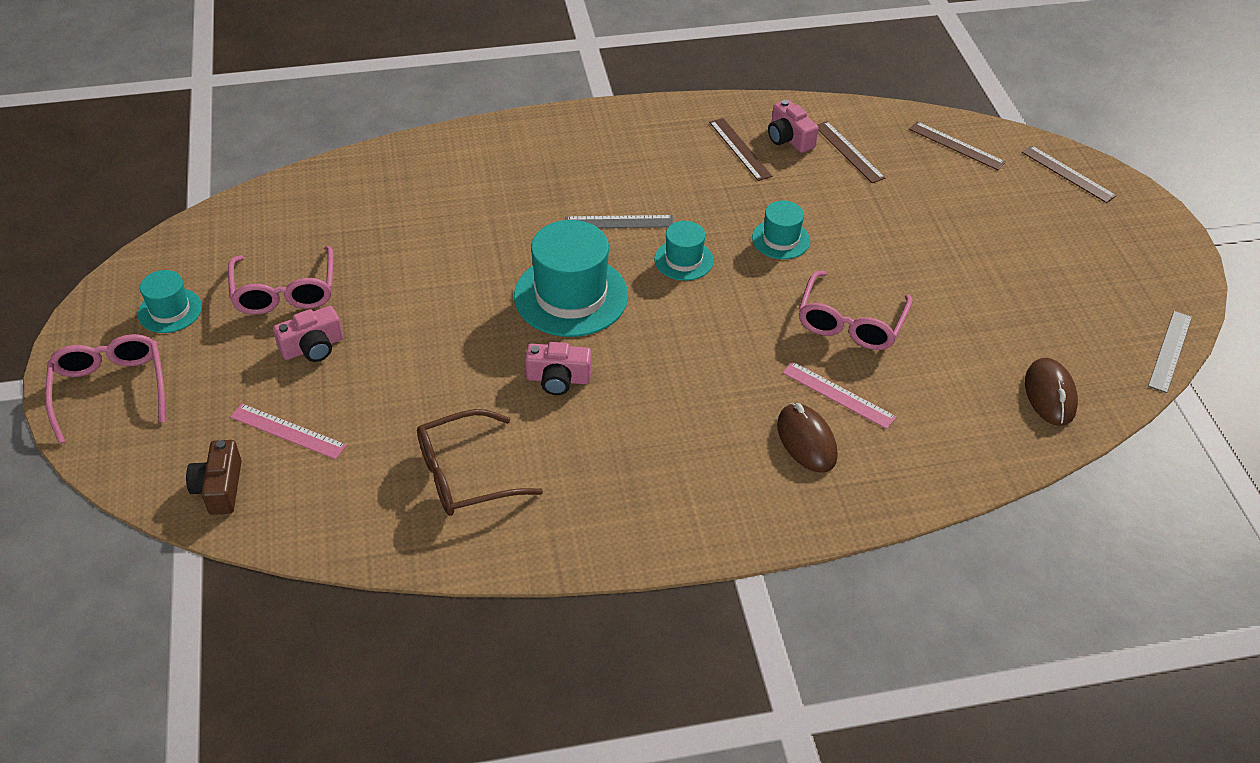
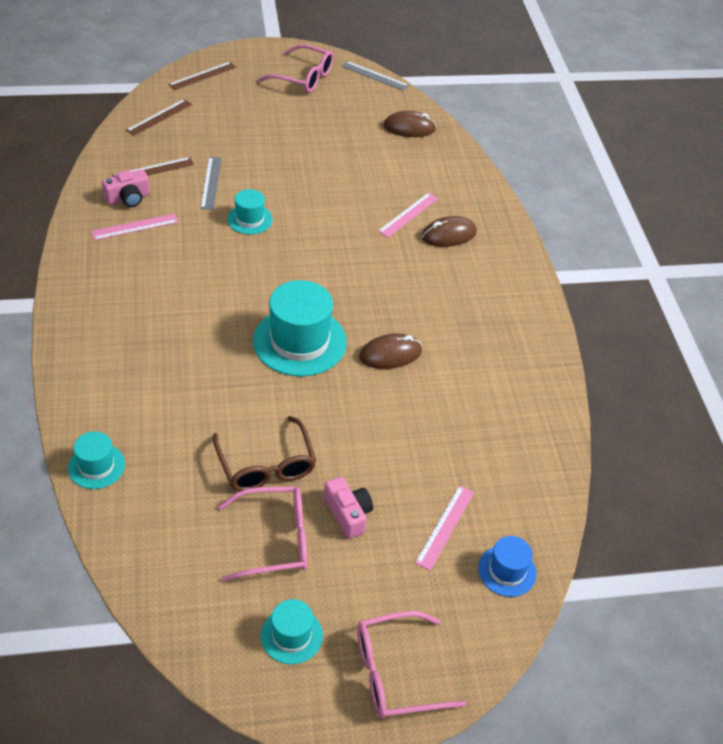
camera: 90 degrees left, 0 degrees up
brown camera [186,440,242,515] -> blue hat [478,536,537,597]
brown glasses [417,409,543,516] -> brown glasses moved to [213,416,317,491]
pink camera [525,342,592,395] -> brown mouse [359,334,422,369]
grey ruler [566,215,673,228] -> grey ruler moved to [200,157,222,210]
turquoise hat [654,221,714,281] -> turquoise hat moved to [68,431,125,489]
brown ruler [709,118,772,181] -> pink ruler [91,213,178,240]
pink glasses [798,271,913,350] -> pink glasses moved to [258,44,334,93]

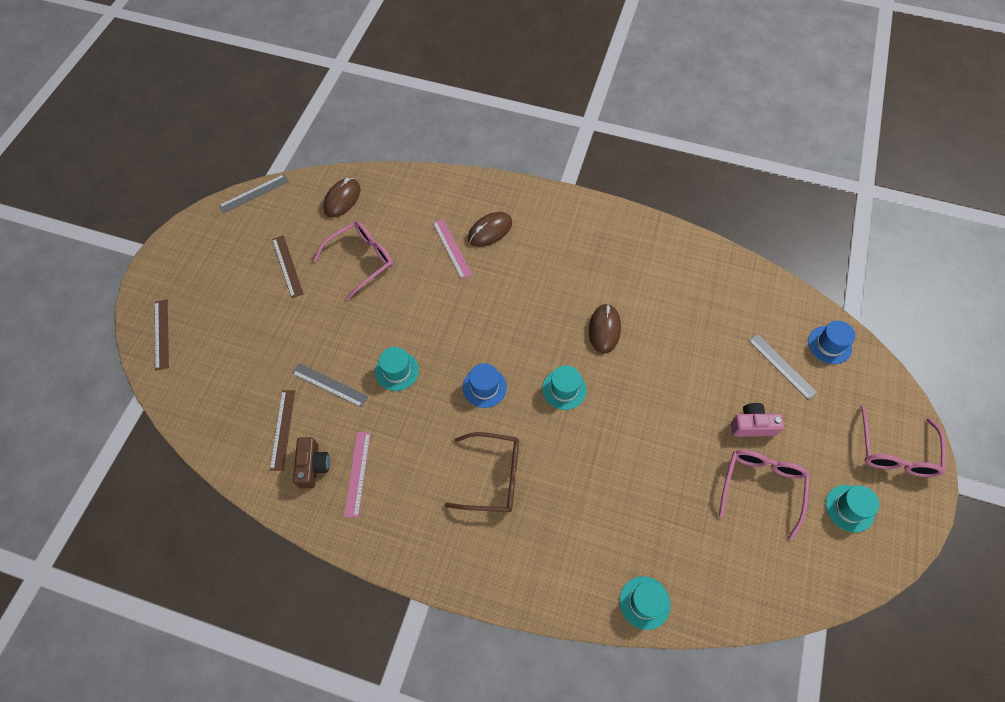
camera: 60 degrees left, 15 degrees up
pink camera [102,169,150,207] -> brown camera [293,437,330,489]
brown ruler [126,99,192,136] -> brown ruler moved to [272,235,304,298]
brown glasses [213,416,317,491] -> brown glasses moved to [445,432,519,512]
turquoise hat [253,280,347,377] -> turquoise hat [542,365,587,410], size x0.53
pink glasses [258,44,334,93] -> pink glasses moved to [313,221,393,300]
pink ruler [415,485,474,571] -> grey ruler [749,334,818,400]
brown mouse [421,216,477,247] -> brown mouse turned 45 degrees clockwise [468,212,512,247]
none -> blue hat [463,363,507,408]

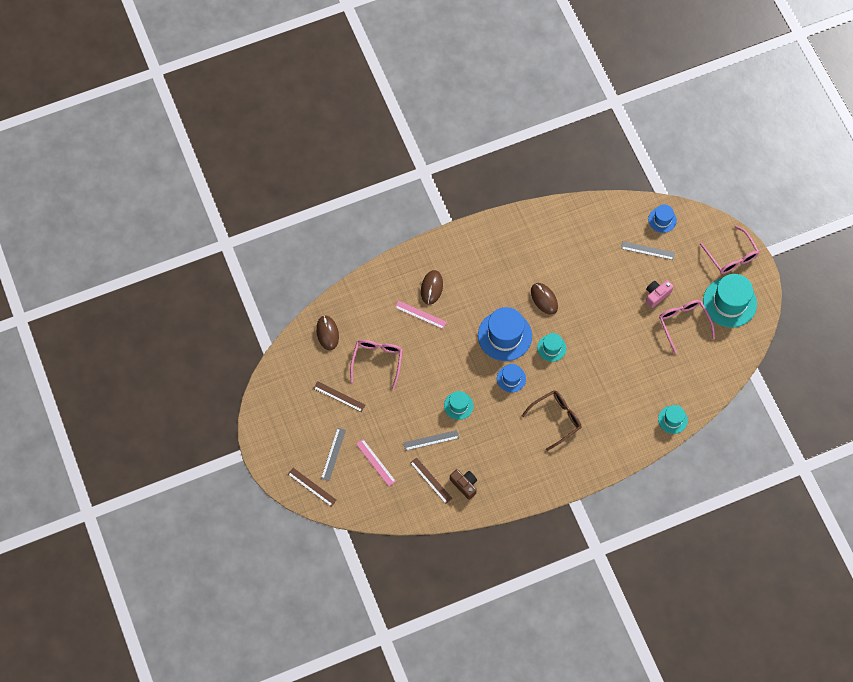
camera: 40 degrees left, 5 degrees up
grey ruler [219,174,289,213] -> grey ruler moved to [321,428,346,481]
pink ruler [344,432,371,518] -> pink ruler moved to [356,439,396,486]
turquoise hat [826,485,879,533] -> turquoise hat [703,274,757,327], size x1.87
none -> blue hat [478,307,532,361]

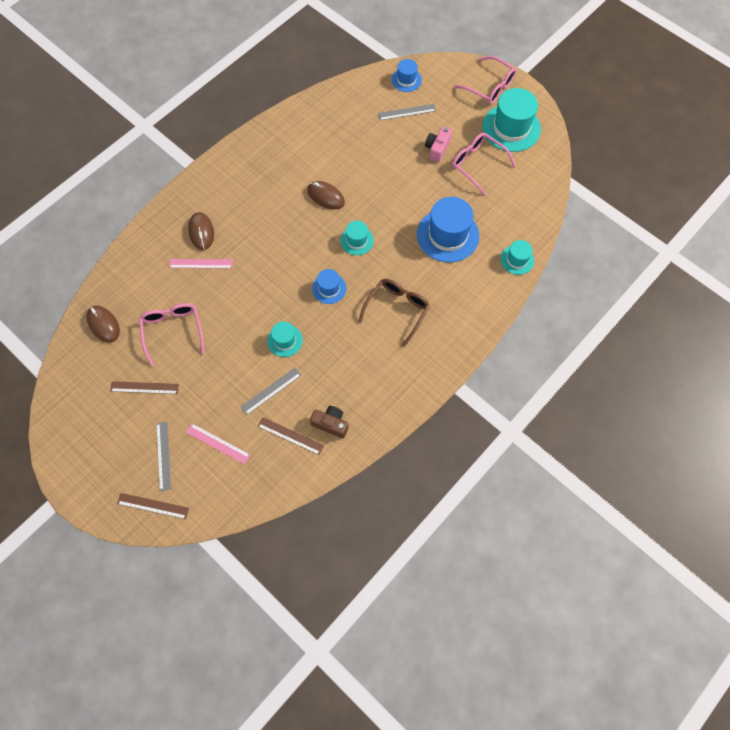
camera: 25 degrees left, 0 degrees up
blue hat [478,307,532,361] -> blue hat moved to [417,197,479,263]

